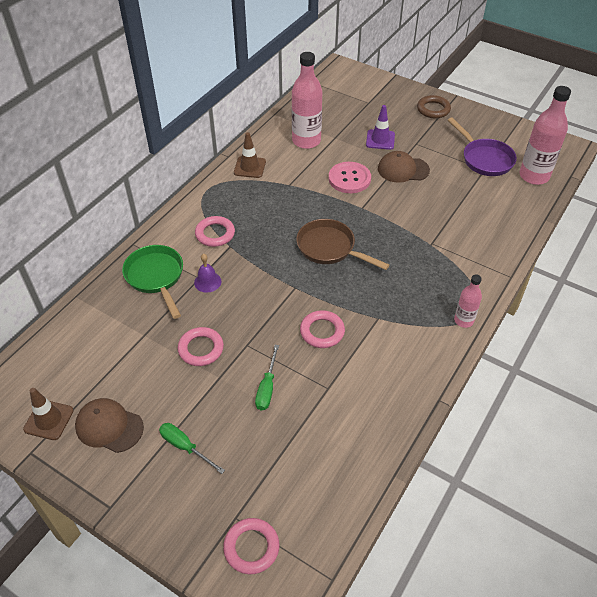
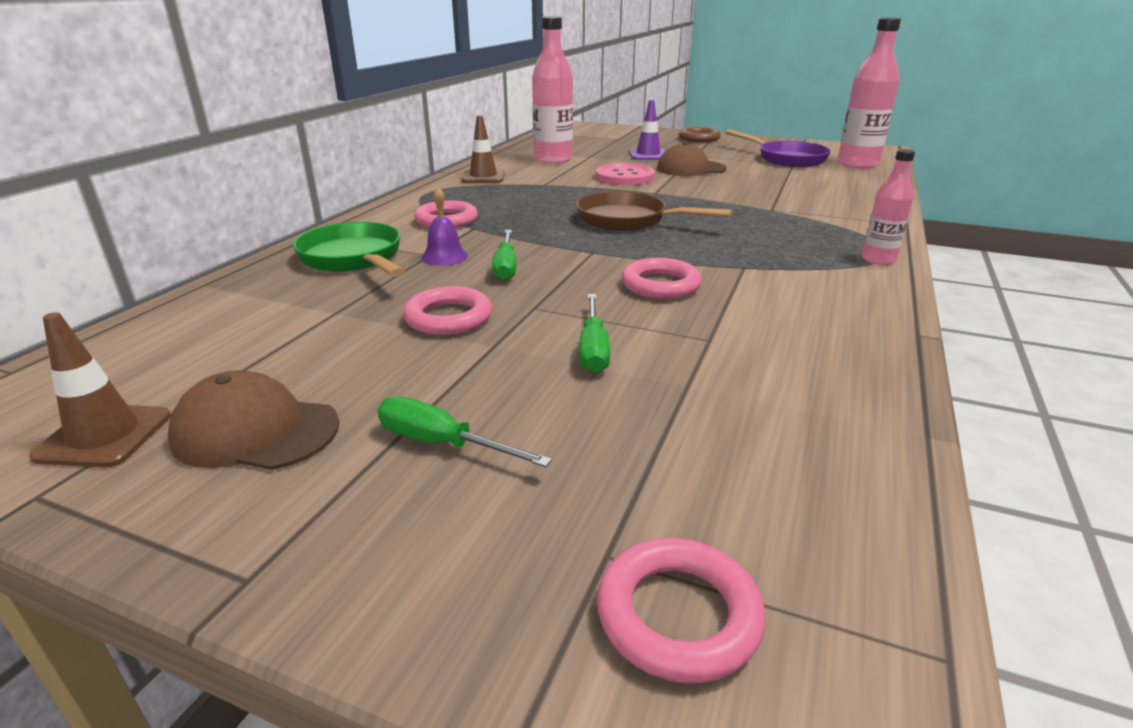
camera: 10 degrees left, 20 degrees down
none -> green screwdriver [492,230,516,281]

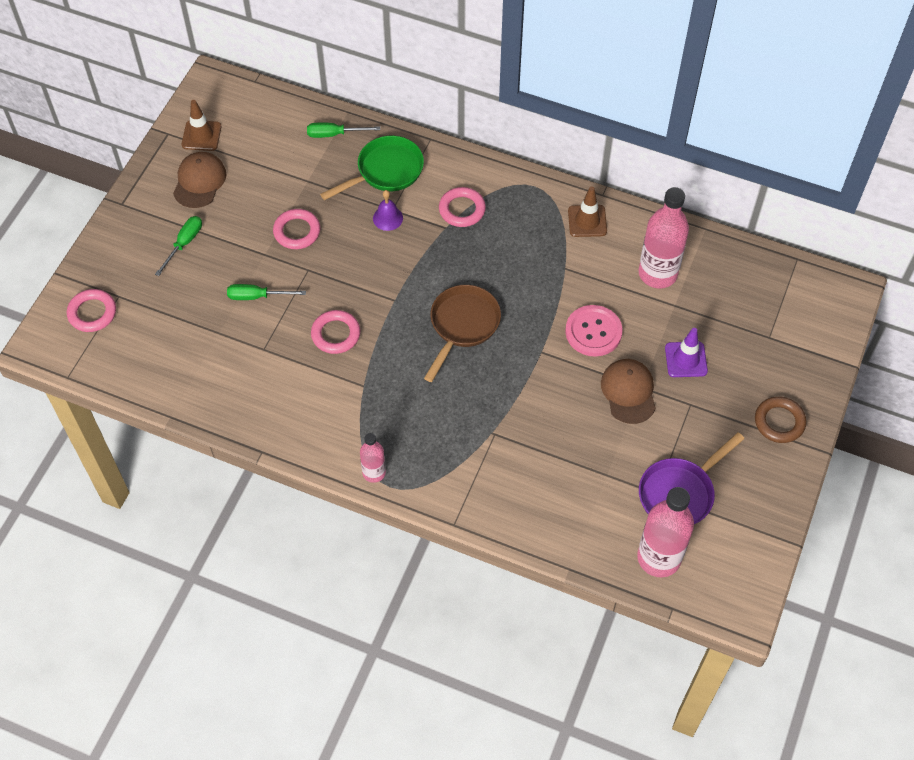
camera: 90 degrees right, 30 degrees up
green screwdriver [492,230,516,281] -> green screwdriver moved to [307,123,380,138]

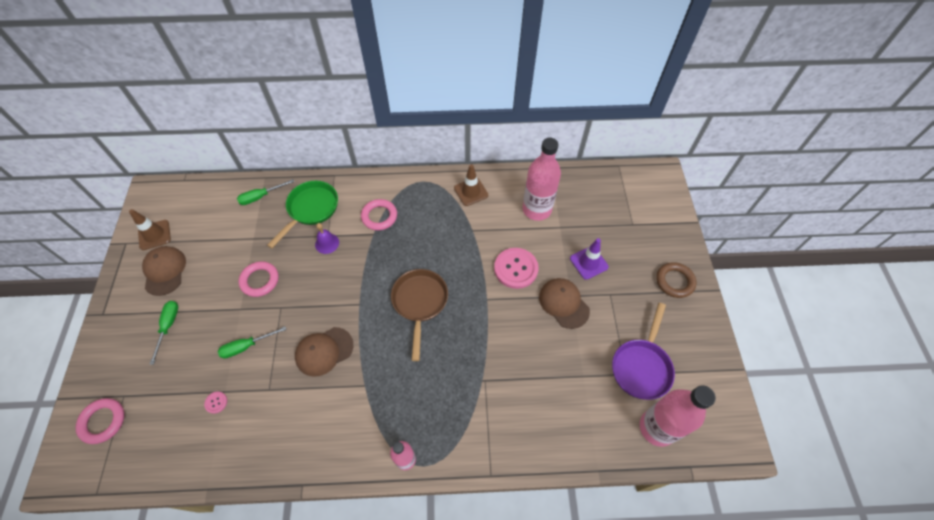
camera: 25 degrees left, 0 degrees up
pink ring [311,310,360,354] -> brown cap [295,327,353,377]
none -> pink button [204,392,227,414]

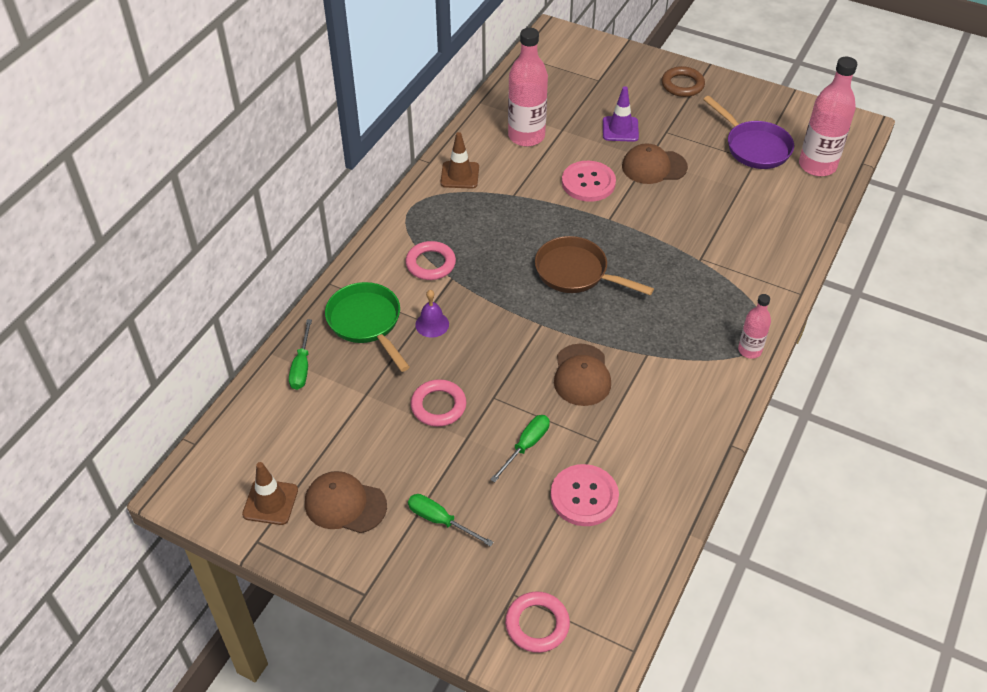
camera: 60 degrees left, 10 degrees down
pink button [204,392,227,414] -> pink button [550,464,619,526], size x2.34
green screwdriver [218,326,287,358] -> green screwdriver turned 150 degrees counterclockwise [490,415,550,482]

